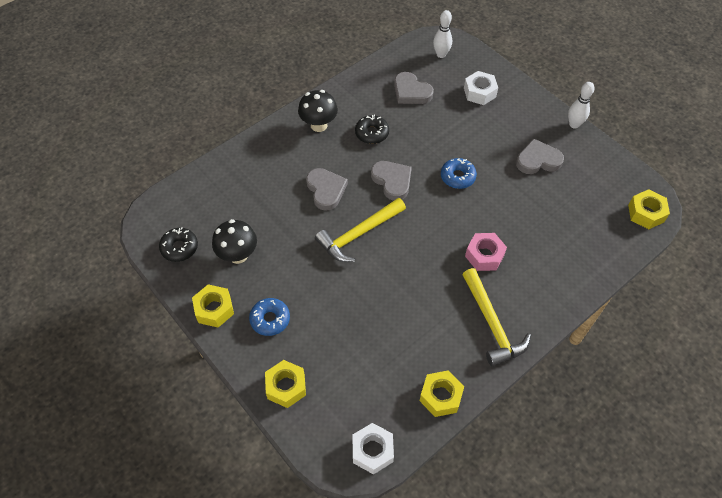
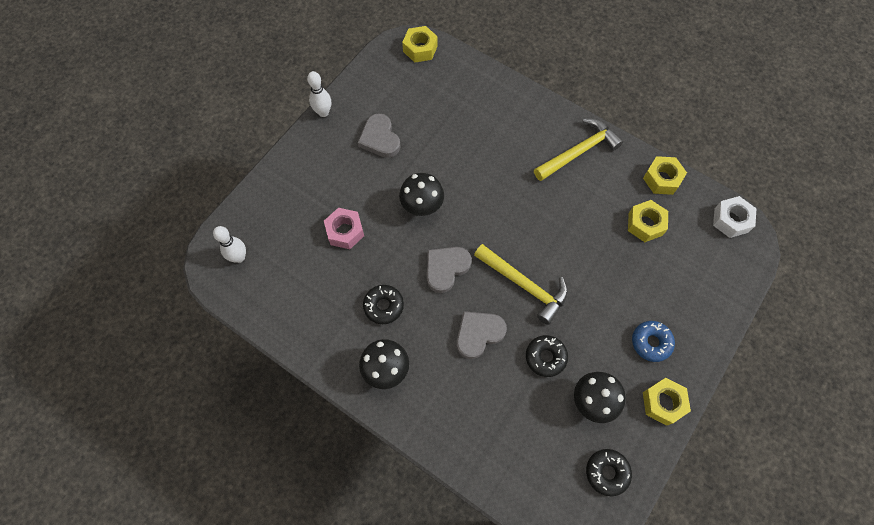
camera: 105 degrees left, 10 degrees up
yellow nut [265,360,306,408] -> yellow nut moved to [628,200,668,242]
grey heart [394,72,434,104] -> none
blue donut [441,158,477,189] -> black mushroom [399,173,444,216]
white nut [464,71,498,105] -> none
pink nut [465,233,507,271] -> pink nut moved to [324,208,364,249]
none -> black donut [526,335,568,377]

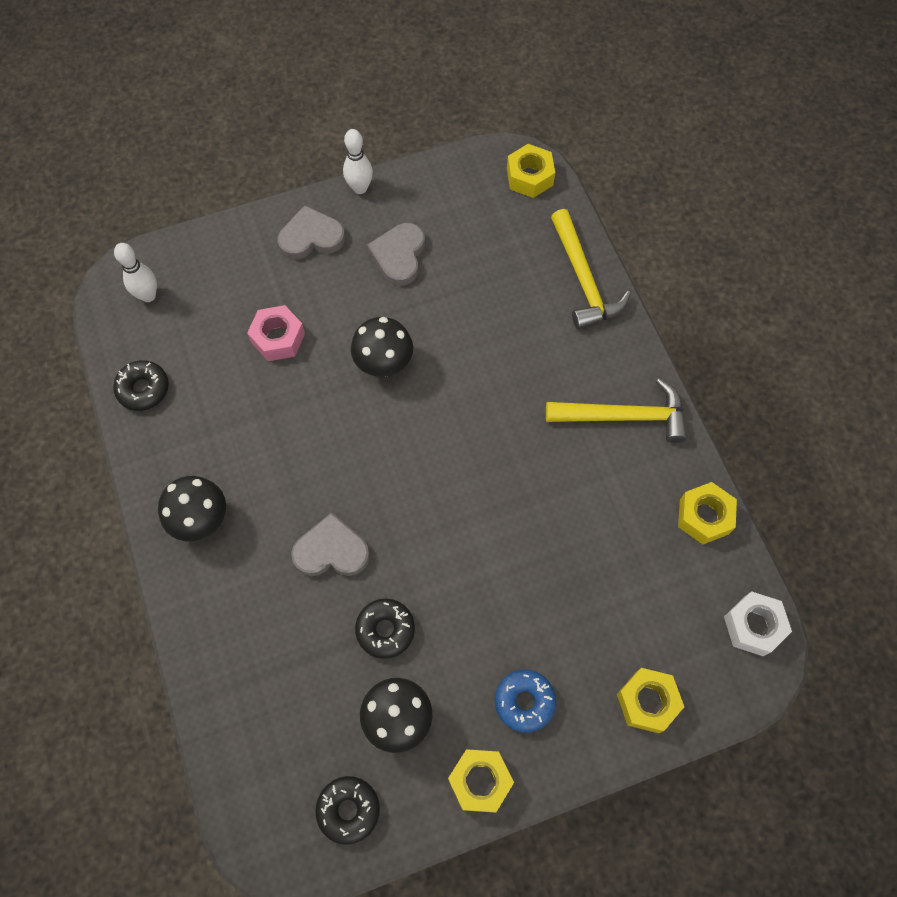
camera: 35 degrees right, 0 degrees up
black donut [363,285,404,324] -> black donut moved to [113,360,169,411]
grey heart [427,247,472,293] -> grey heart moved to [277,205,345,260]
yellow hammer [474,244,568,325] -> yellow hammer moved to [551,209,631,329]
yellow nut [628,200,668,242] -> yellow nut moved to [617,668,684,733]

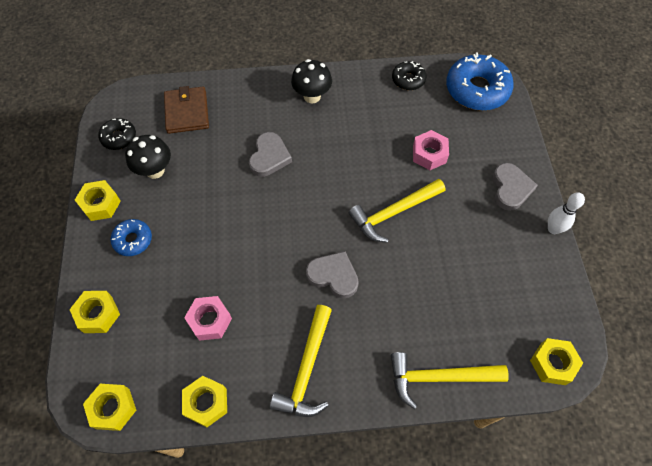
camera: 105 degrees right, 5 degrees down
white bowling pin [114,243,157,302] -> blue donut [446,53,514,111]
black mushroom [351,317,413,377] -> yellow hammer [349,179,445,243]
black donut [355,598,415,659] -> none
grey heart [367,223,425,286] -> grey heart moved to [306,251,359,298]
white nut [724,591,792,656] -> yellow nut [83,384,136,431]
none -> brown wallet [164,86,209,134]
none -> pink nut [184,296,232,341]

